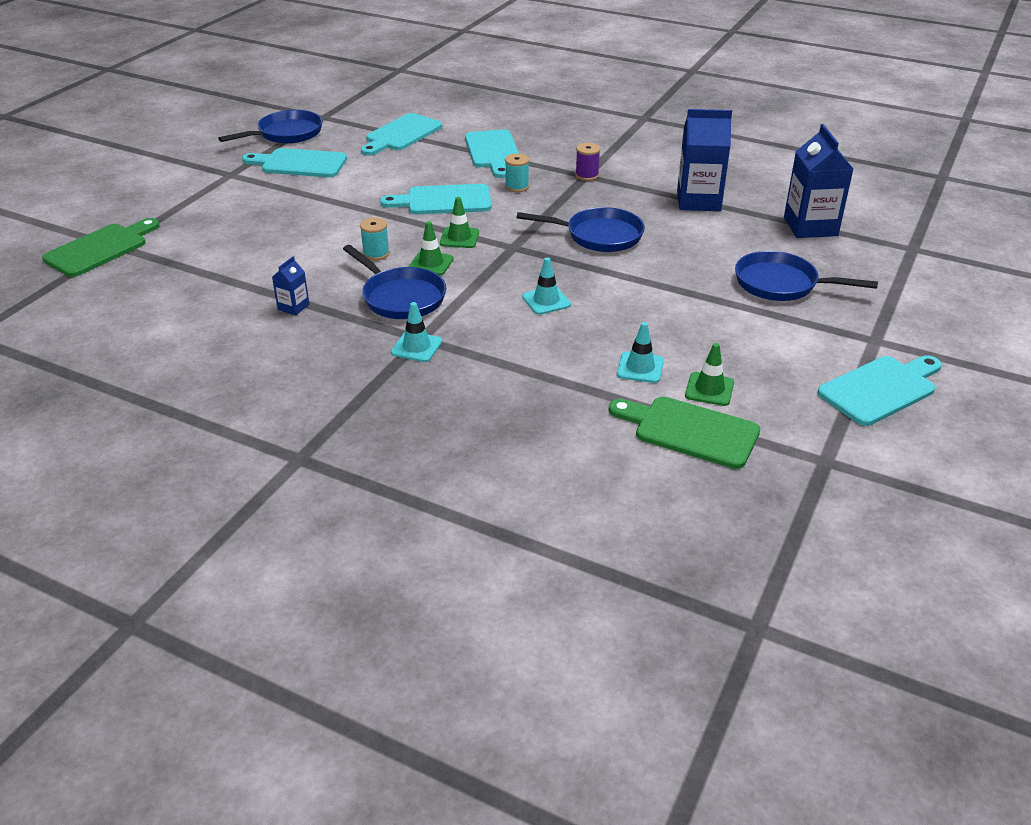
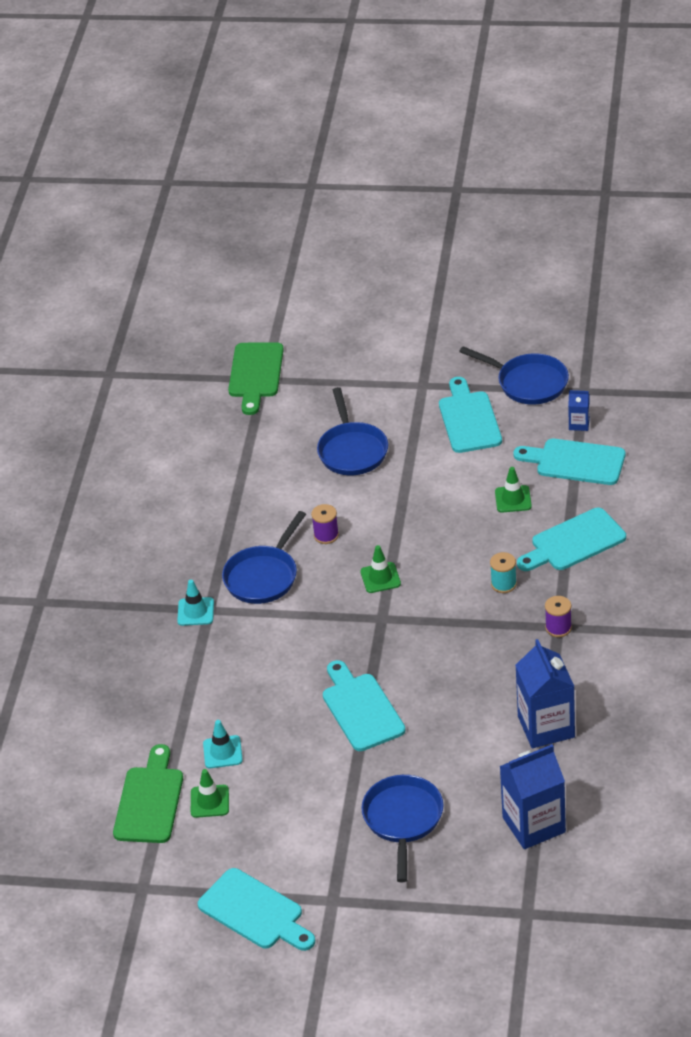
camera: 75 degrees right, 5 degrees up
green cutting board [42,218,159,277] -> green cutting board turned 75 degrees clockwise [228,342,284,415]
blue carton [272,256,309,315] -> blue carton moved to [568,390,590,431]
turquoise spool [360,217,390,261] -> purple spool [311,504,339,544]
turquoise cutting board [380,184,491,214] -> turquoise cutting board moved to [323,660,405,751]
green traffic cone [409,221,453,275] -> green traffic cone moved to [495,467,532,512]
blue pan [517,207,645,252] -> blue pan moved to [317,387,388,475]
turquoise traffic cone [522,257,571,315] -> none

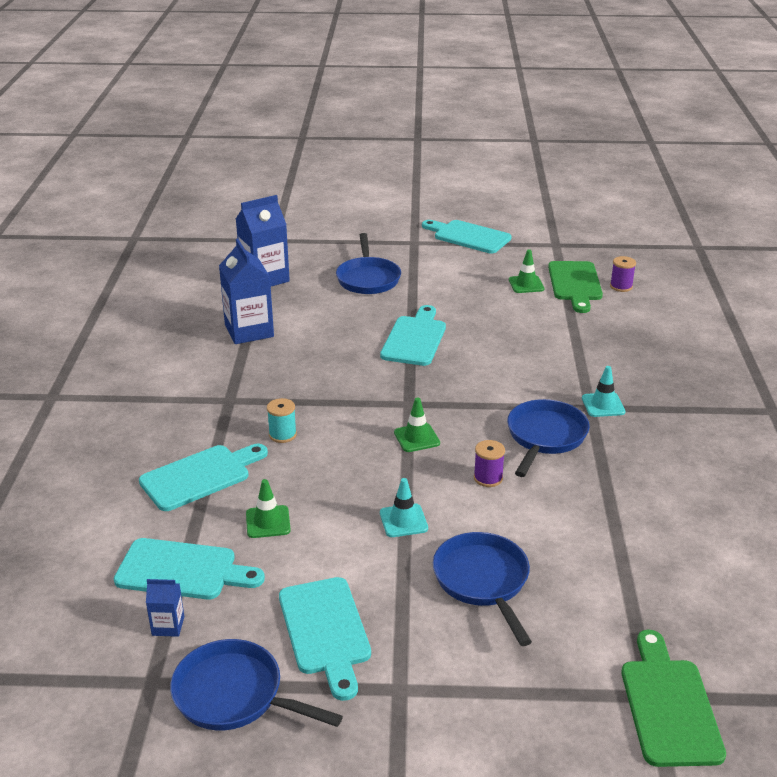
camera: 170 degrees right, 10 degrees down
turquoise traffic cone [203,720,243,768] -> turquoise traffic cone moved to [380,478,428,537]
turquoise cutting board [323,660,405,751] -> turquoise cutting board turned 135 degrees counterclockwise [380,305,446,366]
purple spool [545,596,572,637] -> purple spool moved to [610,256,636,292]

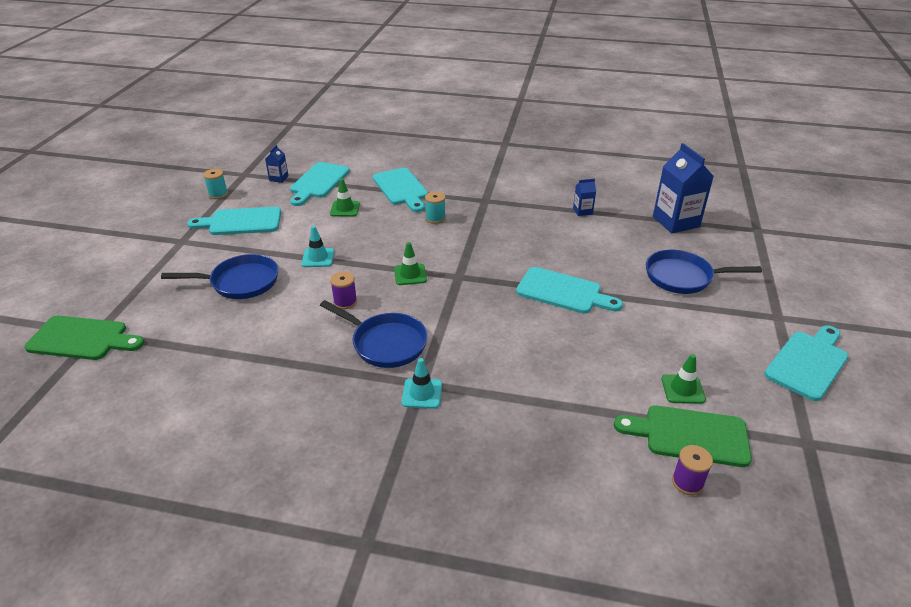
camera: 100 degrees right, 5 degrees up
blue pan [170,639,343,730] -> turquoise spool [203,169,228,199]
blue carton [219,239,274,344] -> blue carton [573,179,596,216], size x0.47

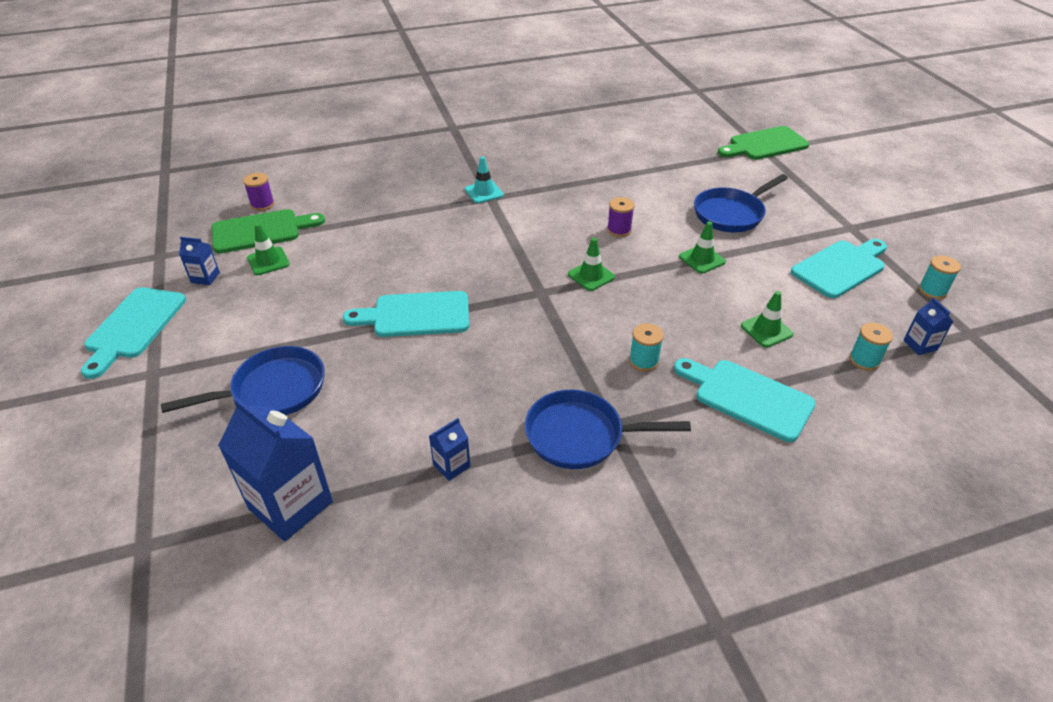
camera: 150 degrees right, 5 degrees up
turquoise cutting board [290,162,350,206] -> turquoise spool [849,323,893,371]
turquoise traffic cone [302,226,334,267] -> green traffic cone [679,221,726,274]
blue pan [320,300,428,368] -> blue pan moved to [525,390,691,469]
none -> blue carton [179,237,220,285]

